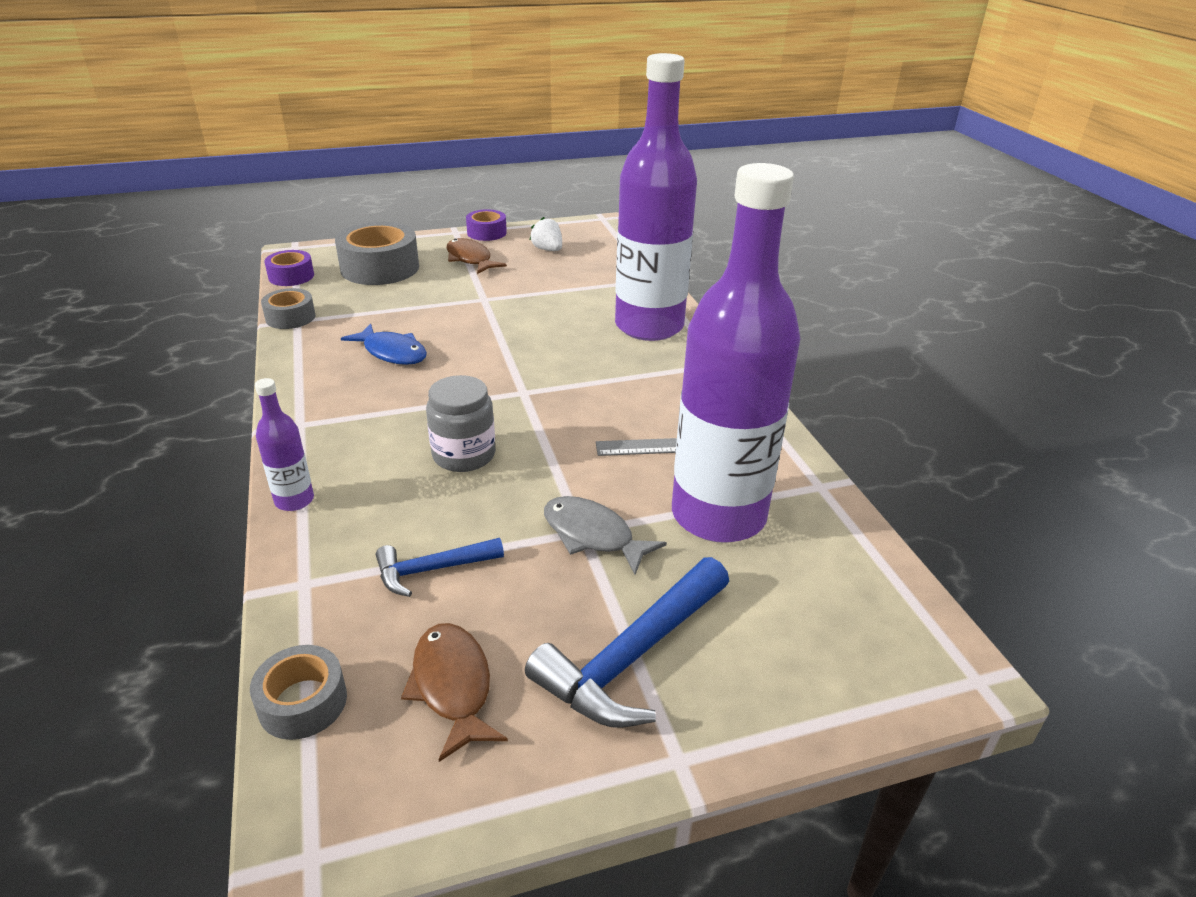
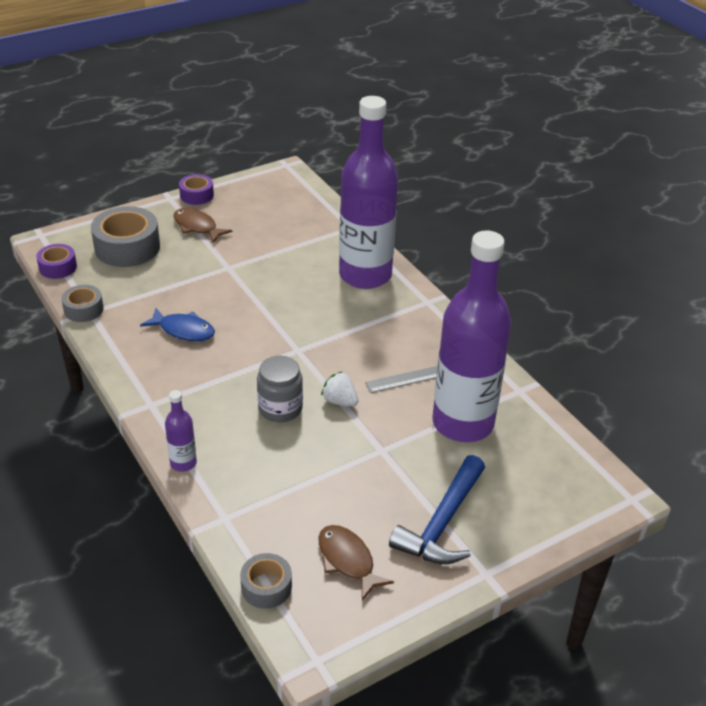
camera: 15 degrees left, 5 degrees up
blue hammer [376,538,504,597] -> none
white strawberry [530,217,562,251] -> white strawberry moved to [321,372,358,407]
grey fish [544,496,667,575] -> none

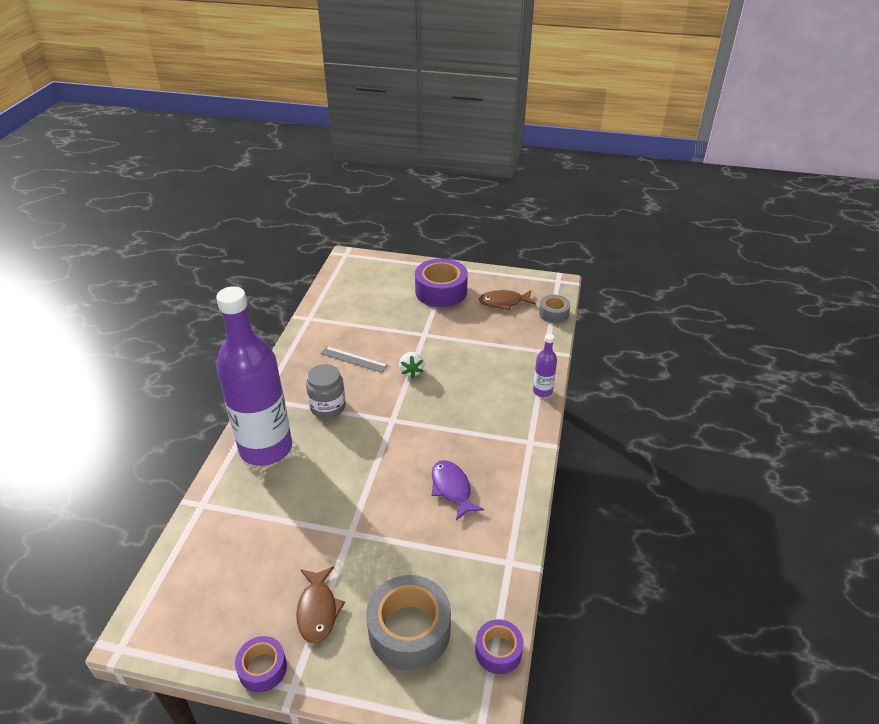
camera: 135 degrees left, 0 degrees up
grey tape [62,285,104,322] -> none
blue fish [140,308,215,341] -> purple fish [432,460,484,520]
grey jar [257,356,303,422] -> grey jar moved to [306,364,346,418]
brown fish [318,525,394,601] -> brown fish turned 75 degrees clockwise [479,290,536,311]
blue hammer [389,455,485,564] -> purple tape [415,258,468,307]
purple bottle [433,230,512,442] -> none

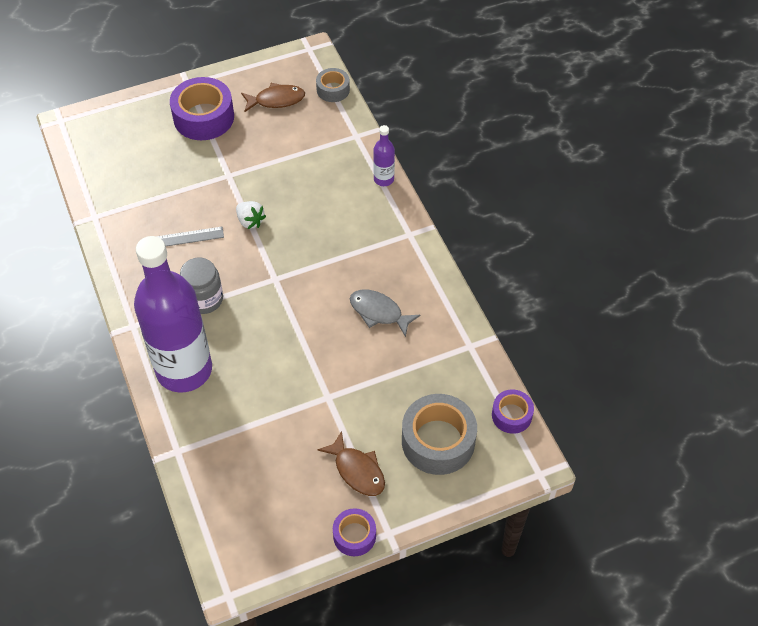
camera: 35 degrees left, 15 degrees up
purple fish [432,460,484,520] -> grey fish [350,290,420,337]
brown fish [479,290,536,311] -> brown fish turned 150 degrees counterclockwise [241,83,305,112]

